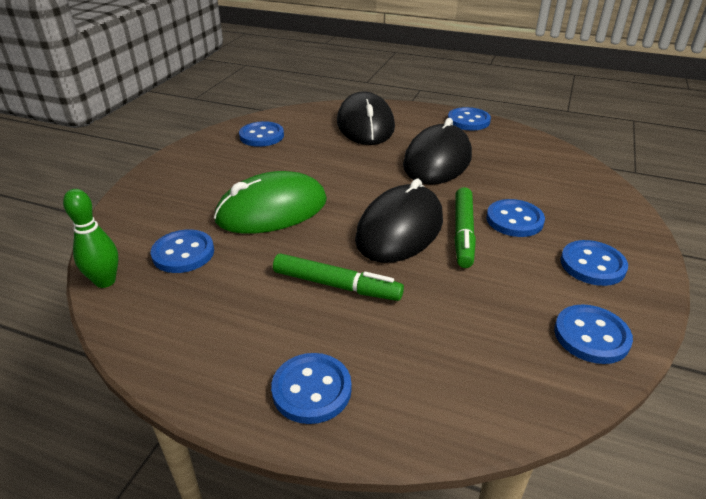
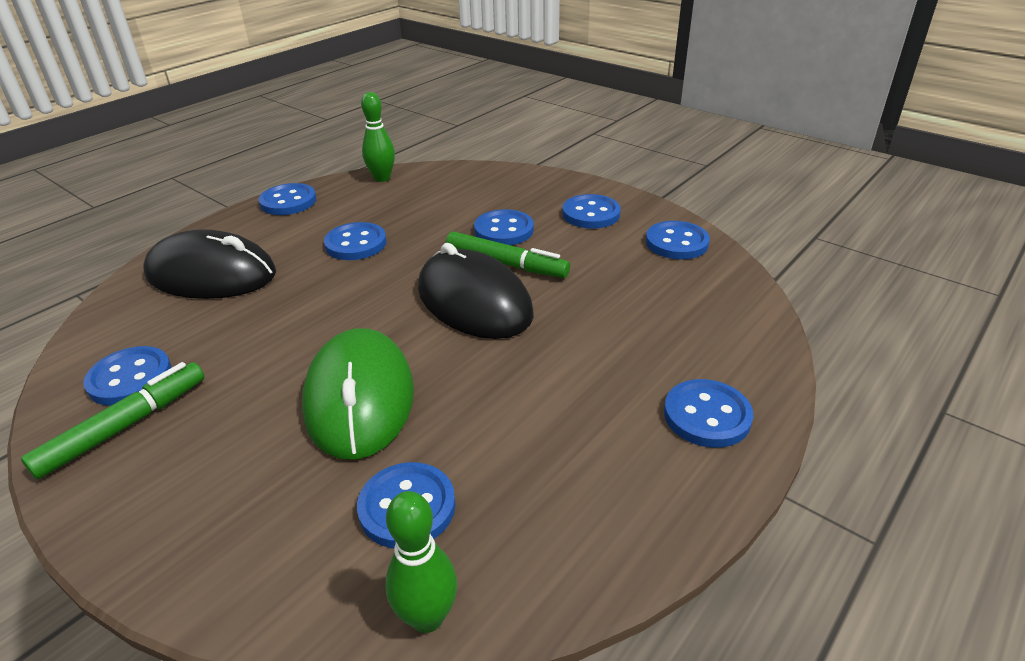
camera: 70 degrees left, 0 degrees up
green marker [273,254,404,301] -> green marker moved to [21,362,204,479]
black mouse [403,118,472,185] -> blue button [324,222,387,260]
none -> green bowling pin [361,92,395,182]

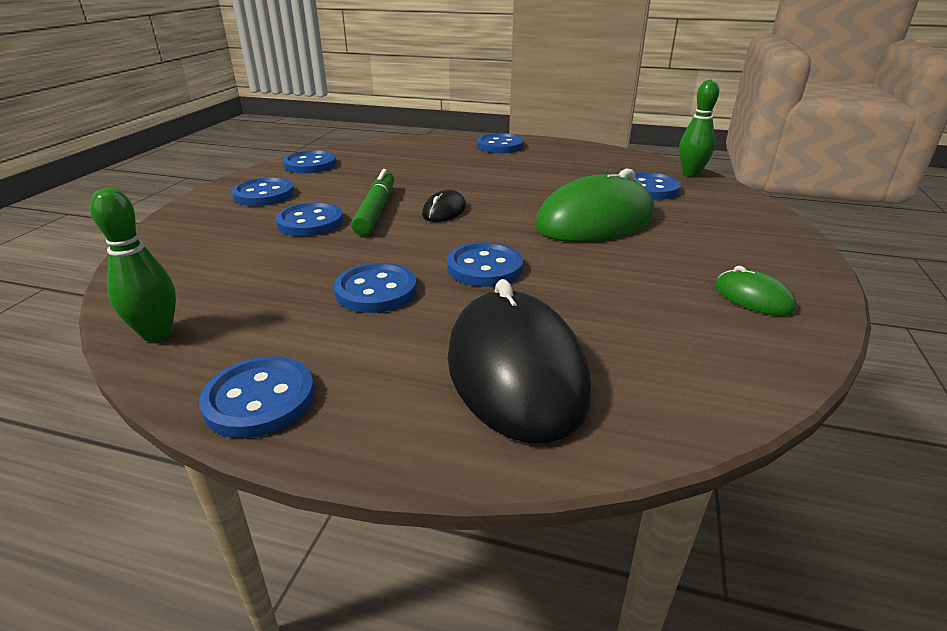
camera: 115 degrees left, 5 degrees down
green marker [21,362,204,479] -> green mouse [715,266,797,316]
blue button [83,346,172,406] -> blue button moved to [447,242,523,287]
black mouse [418,243,534,339] -> black mouse [422,189,466,222], size x0.46

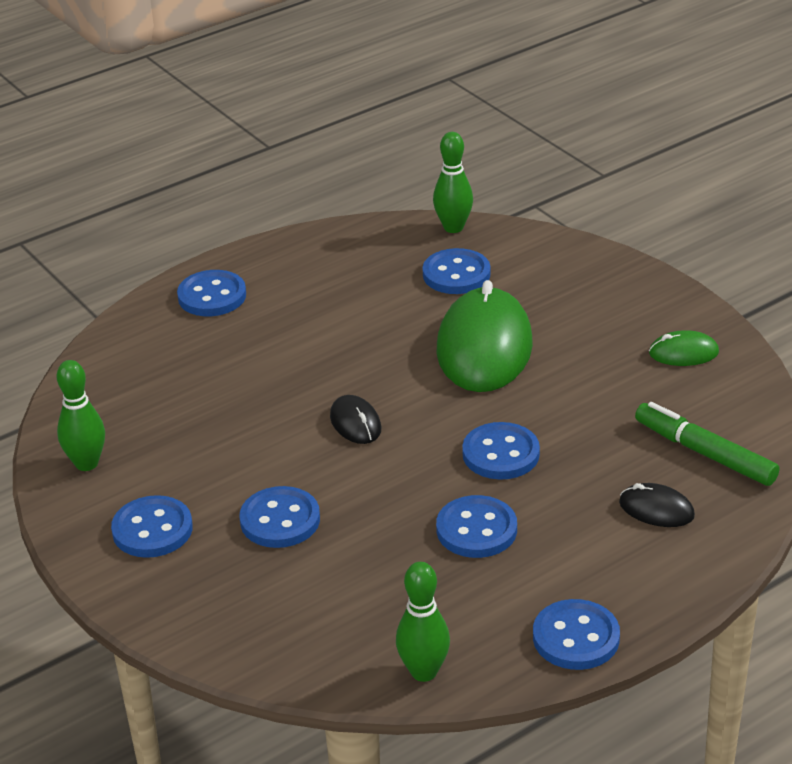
camera: 50 degrees left, 5 degrees up
blue button [283,150,337,173] -> green bowling pin [57,360,105,471]
green marker [351,169,394,235] -> green marker moved to [635,402,780,486]
black mouse [448,279,591,443] -> black mouse [619,483,695,527], size x0.46

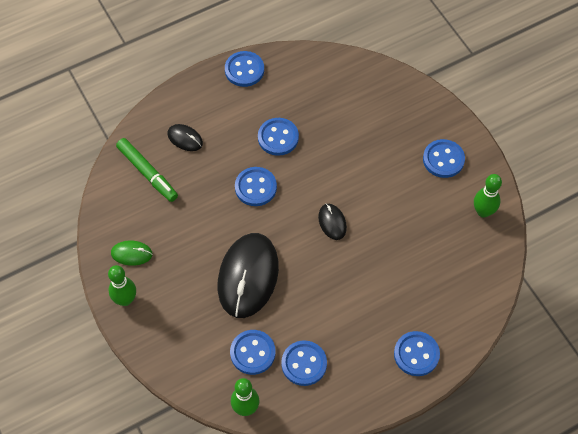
camera: 175 degrees left, 25 degrees up
blue button [240,486,320,548] -> blue button moved to [281,340,327,386]
green bowling pin [396,562,450,682] -> green bowling pin moved to [108,265,136,306]
green mouse [437,280,533,392] -> black mouse [218,233,279,318]

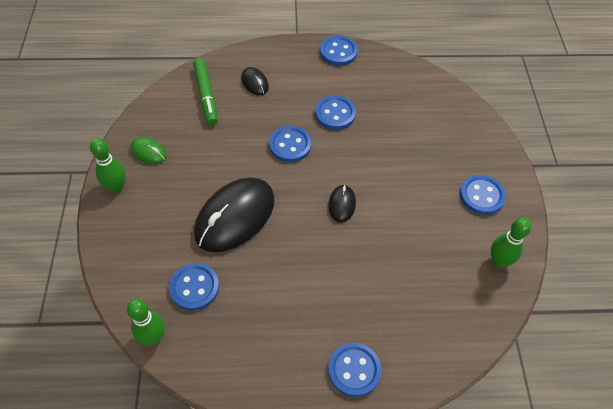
camera: 25 degrees right, 5 degrees down
blue button [281,340,327,386] -> none

